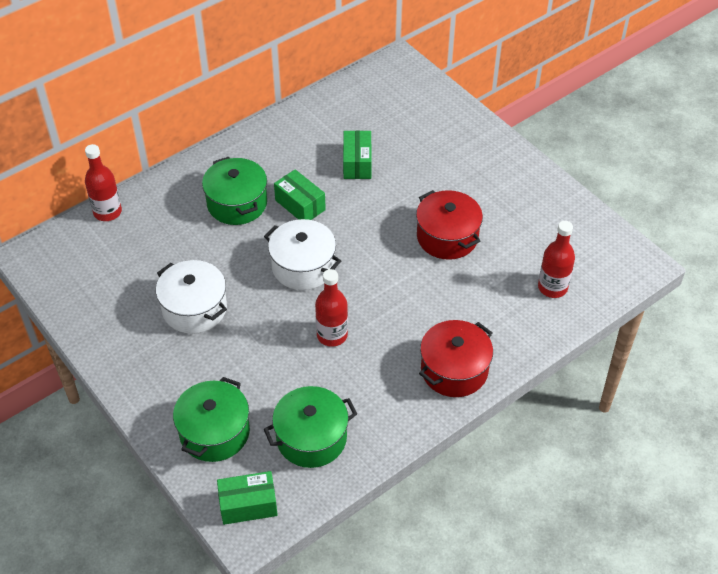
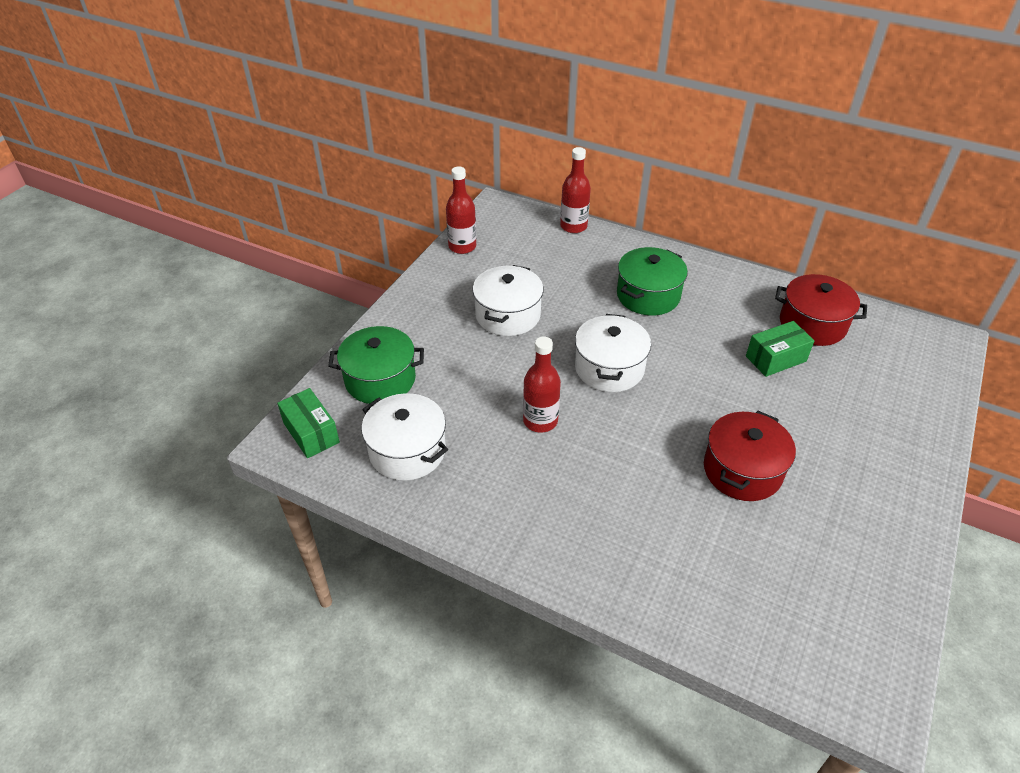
camera: 65 degrees right, 5 degrees down
green pot [264,386,357,468] -> white pot [361,393,448,481]
green box [274,169,326,220] -> none
red pot [419,320,493,397] -> red pot moved to [775,274,867,346]
red bottle [538,221,575,298] -> red bottle moved to [446,167,476,254]

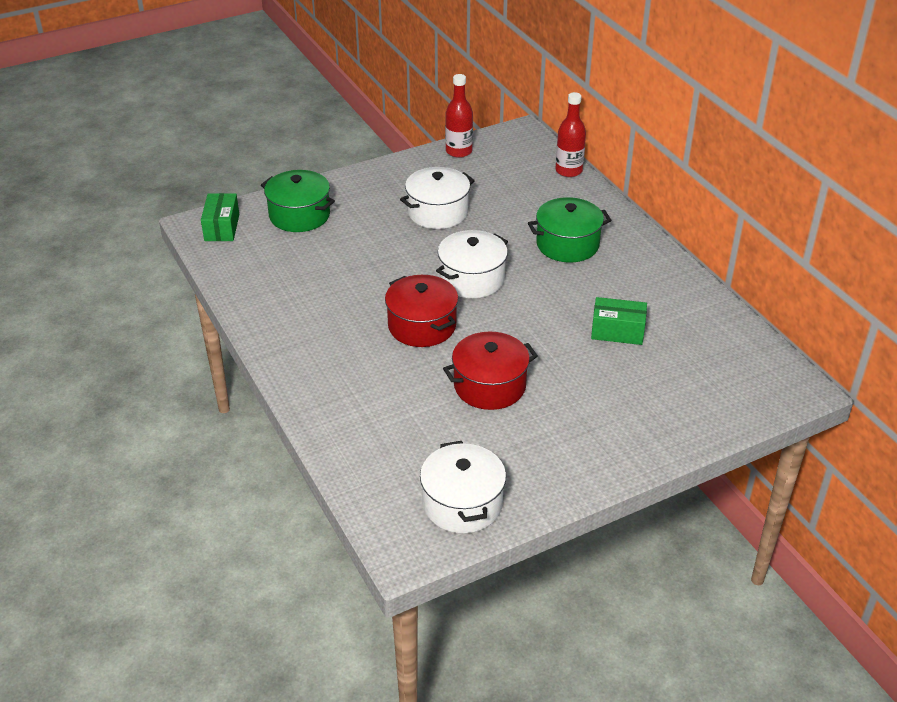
camera: 35 degrees right, 5 degrees down
white pot [361,393,448,481] -> white pot moved to [420,441,506,533]
red bottle [523,337,561,433] -> none
red pot [775,274,867,346] -> red pot moved to [385,275,458,347]

